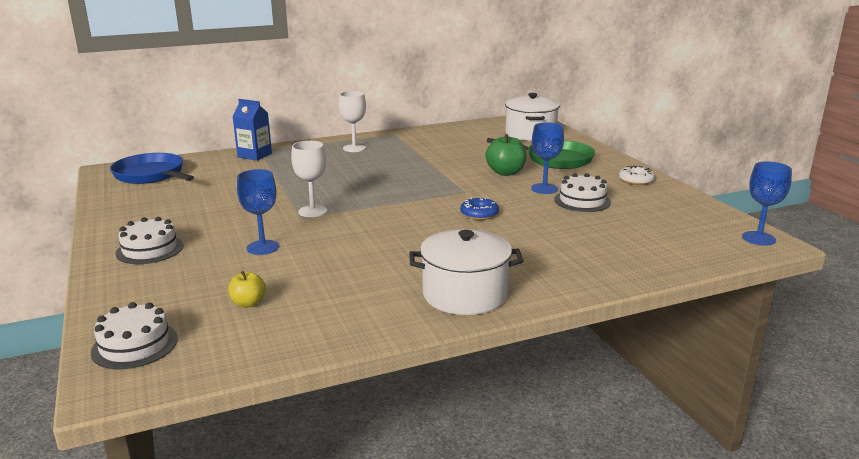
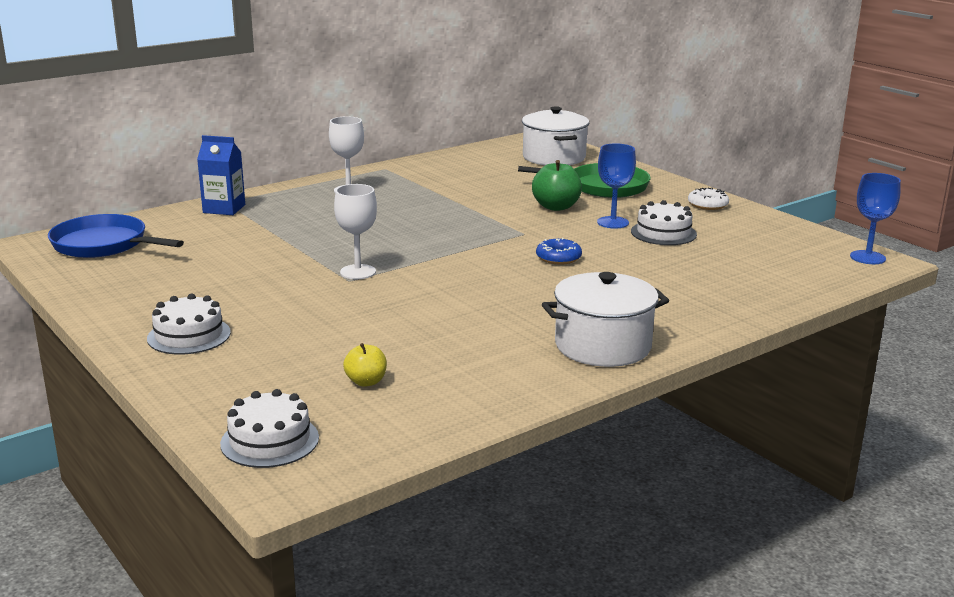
camera: 15 degrees left, 0 degrees up
blue goblet [237,169,279,255] -> none

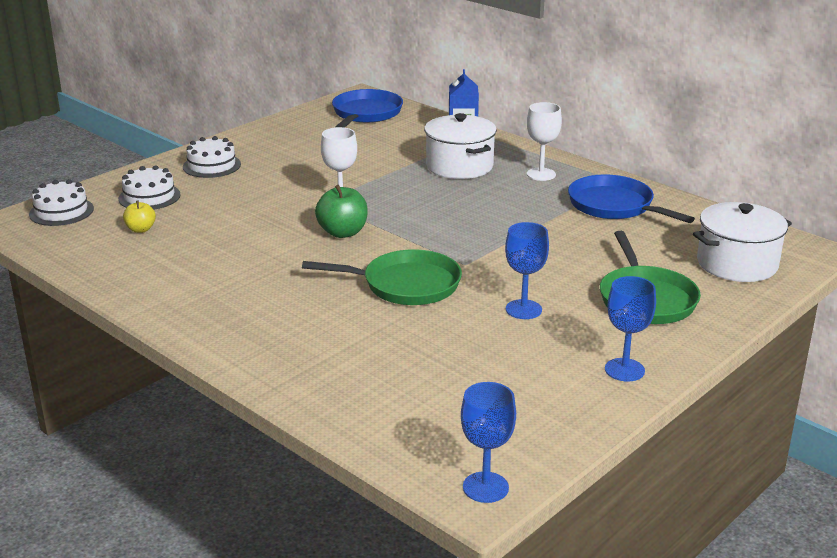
camera: 80 degrees right, 5 degrees up
green apple [532,160,582,211] -> green apple moved to [315,185,368,238]
blue donut [536,238,582,265] -> green pan [302,249,462,305]
white pot [542,272,669,367] -> white pot moved to [424,113,497,179]
white cake [631,200,697,245] -> white cake moved to [118,165,181,210]
white donut [688,188,729,210] -> blue goblet [605,276,656,382]
none -> blue pan [568,175,695,223]

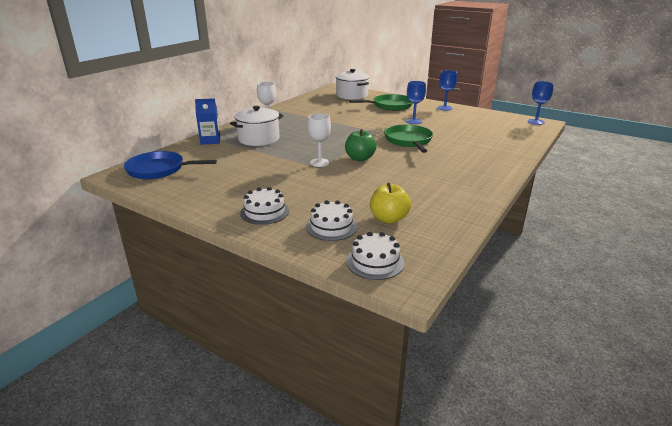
camera: 100 degrees left, 0 degrees up
yellow apple [123,201,156,233] -> yellow apple [370,183,411,224], size x1.65
blue pan [568,175,695,223] -> none

